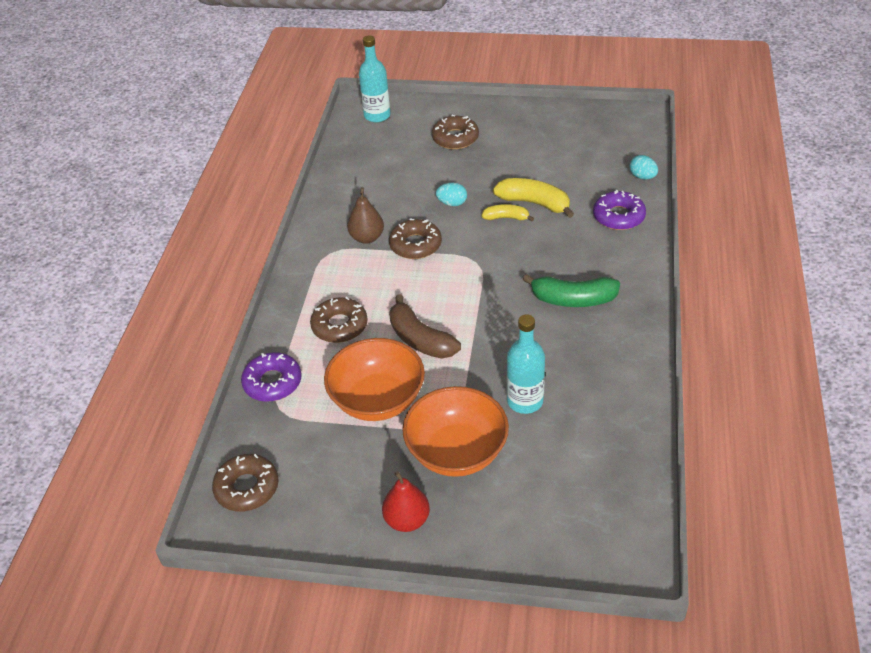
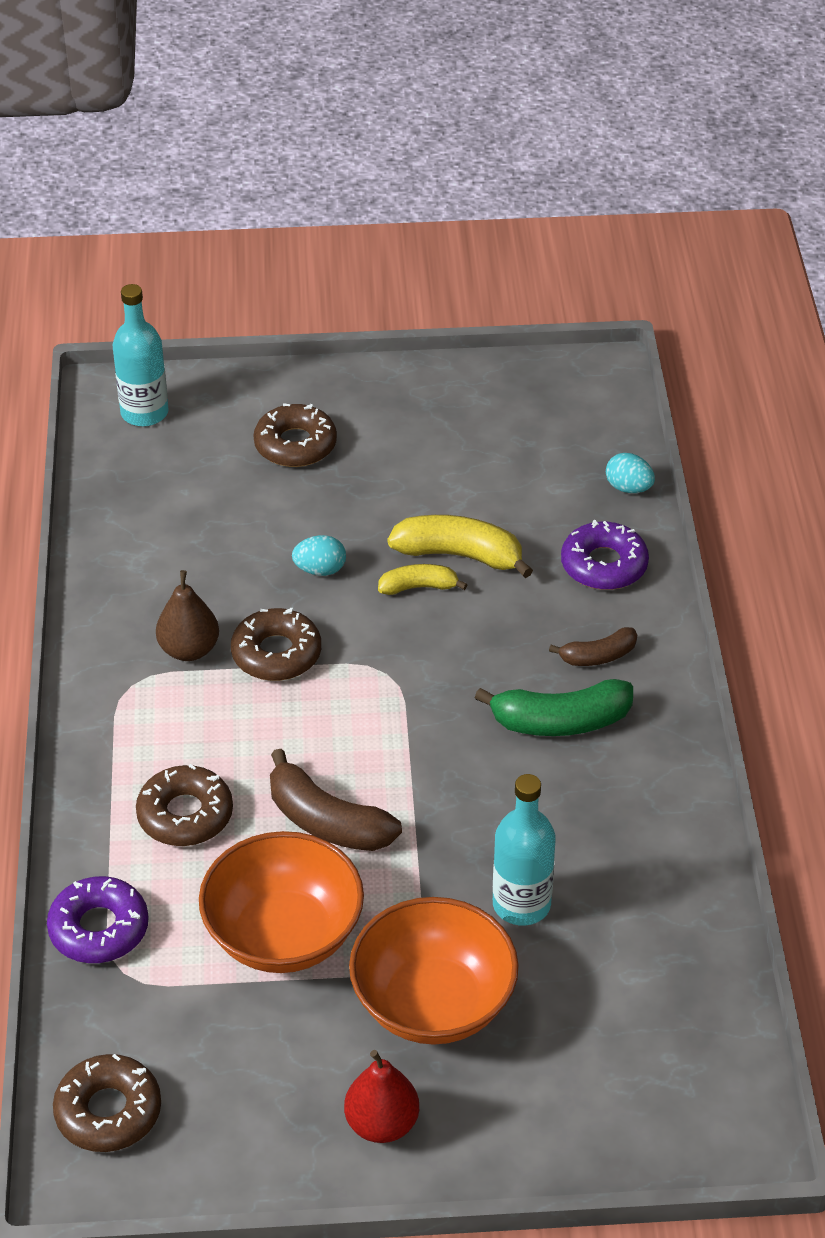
camera: 15 degrees left, 0 degrees up
none -> brown banana [549,627,637,666]

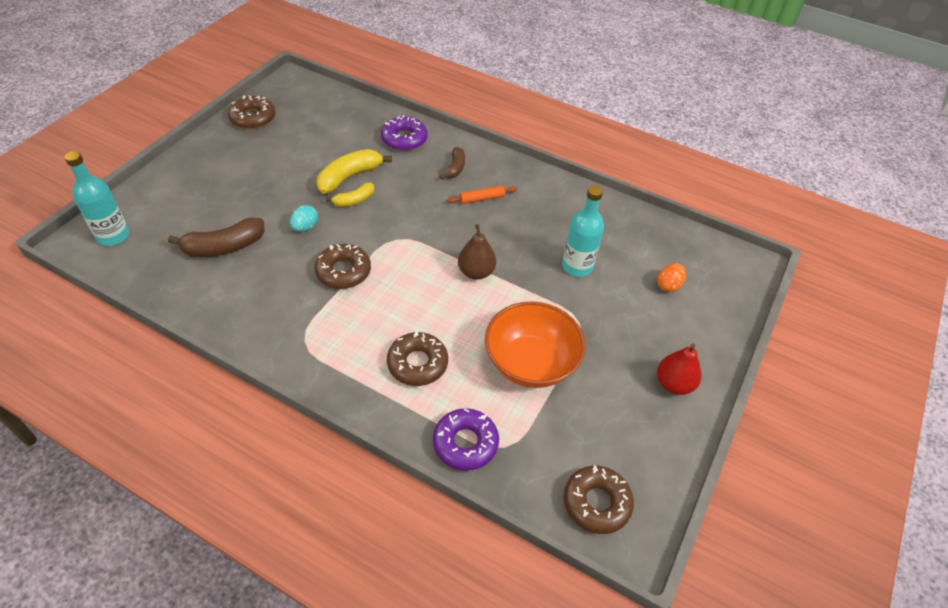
camera: 60 degrees left, 5 degrees up
brown pear [156,570,219,661] -> brown pear moved to [458,224,496,280]
brown donut [254,403,337,467] -> brown donut moved to [228,95,275,129]
brown banana [270,749,402,851] -> brown banana moved to [168,218,265,257]
orange bowl [349,897,519,1045] -> none
yellow banana [378,564,468,595] -> yellow banana turned 150 degrees counterclockwise [326,183,374,207]
green banana [475,679,633,736] -> orange rolling pin [447,186,517,204]
turquoise egg [606,453,655,493] -> none
none -> orange egg [657,263,686,292]

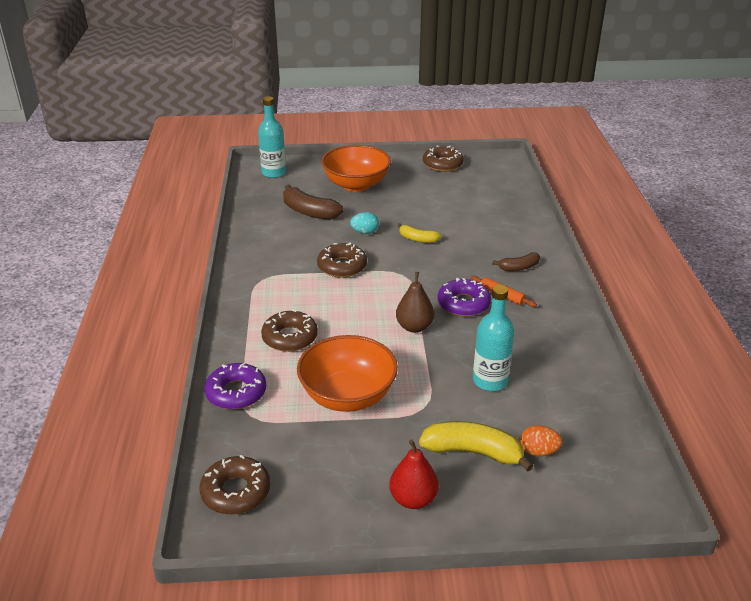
camera: 60 degrees right, 15 degrees down
yellow banana [317,149,392,194] -> yellow banana moved to [419,421,534,472]
purple donut [381,115,428,151] -> purple donut moved to [438,278,491,317]
none -> orange bowl [321,145,391,192]

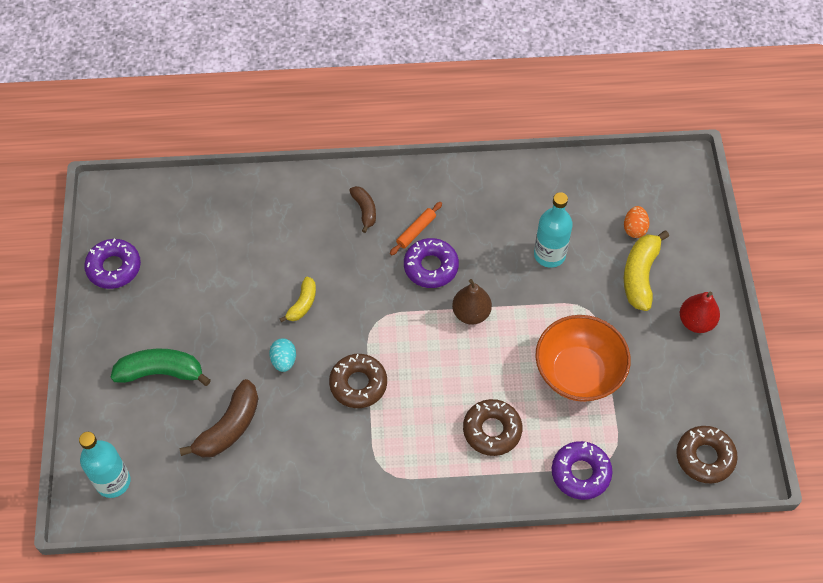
camera: 90 degrees left, 25 degrees up
orange bowl [321,145,391,192] -> green banana [111,349,211,386]
brown donut [423,146,464,172] -> purple donut [84,239,141,289]

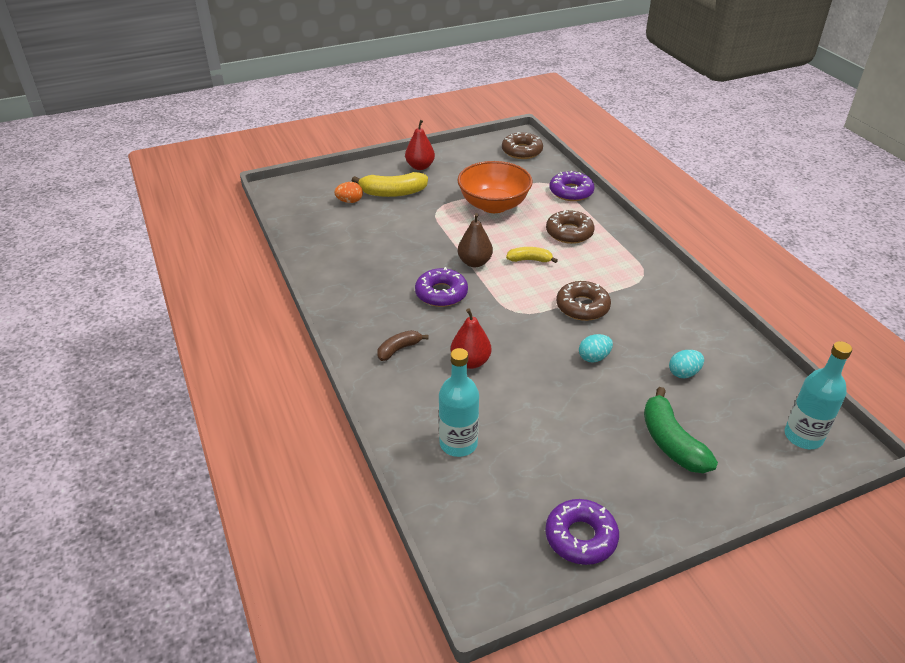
camera: 110 degrees left, 20 degrees down
brown banana [179,379,258,458] -> turquoise egg [669,350,704,378]
yellow banana [279,277,316,322] -> yellow banana moved to [506,247,558,263]
orange rolling pin [390,202,442,255] -> none
turquoise bottle [534,192,573,268] -> turquoise bottle moved to [439,348,479,457]
none -> red pear [451,308,491,369]

